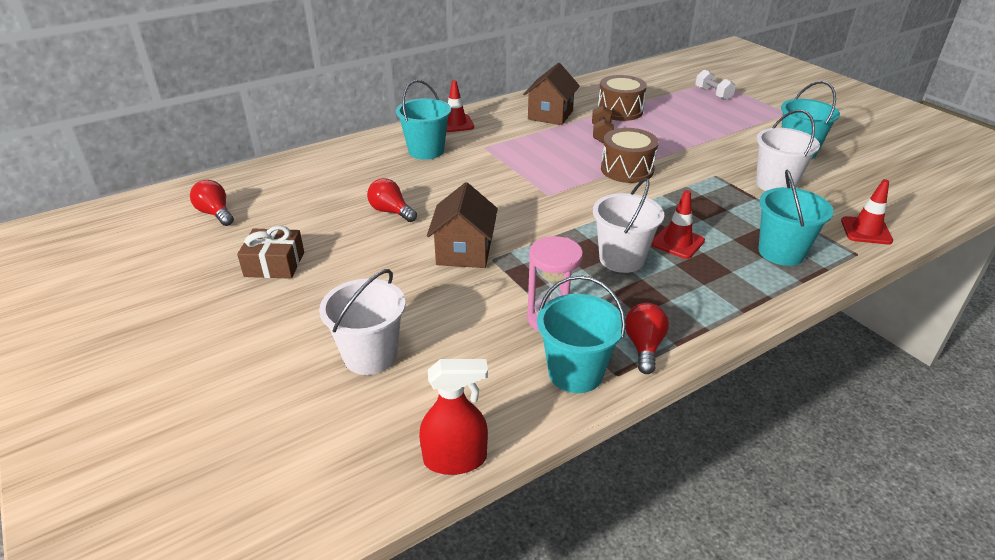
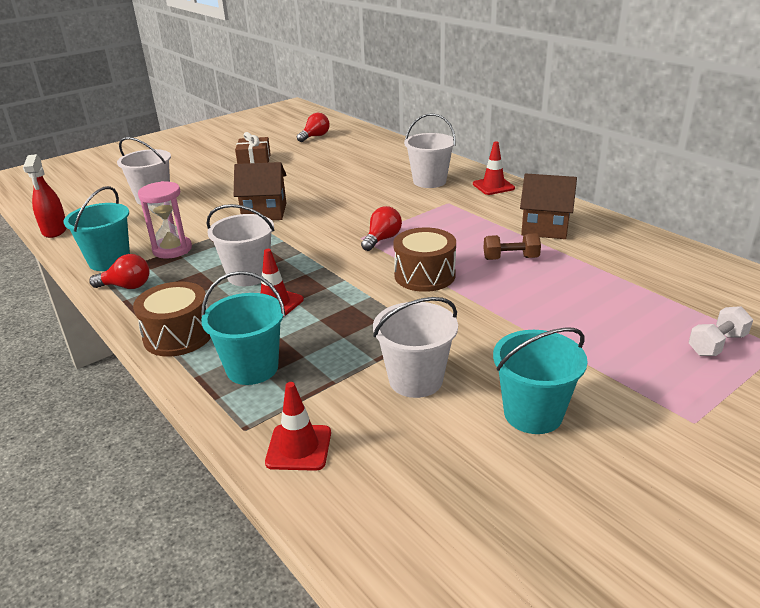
camera: 85 degrees right, 5 degrees down
red light bulb [367,178,417,222] -> red light bulb moved to [361,206,402,251]
turquoise bucket [396,80,451,160] -> white bucket [404,113,456,188]
brown drum [598,75,647,121] -> brown drum moved to [133,282,211,357]

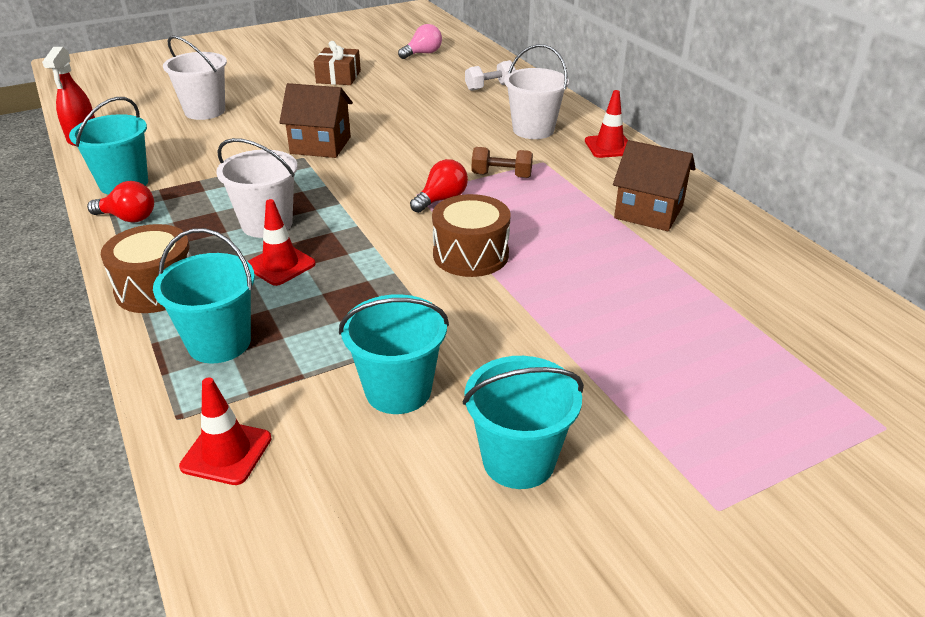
camera: 10 degrees right, 5 degrees up
pink hourglass [138,181,192,259] -> none
red light bulb [297,113,330,142] -> pink light bulb [398,24,442,59]
white bucket [373,297,458,398] -> turquoise bucket [339,294,449,414]
brown dumbbell [483,233,541,260] -> brown dumbbell moved to [472,147,533,178]
white dumbbell [689,306,753,356] -> white dumbbell moved to [465,60,516,91]

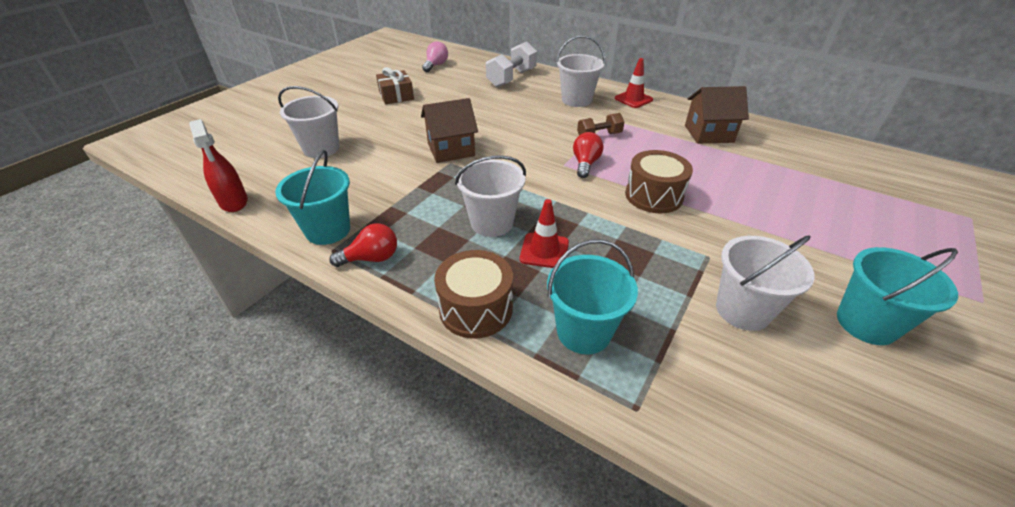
camera: 30 degrees left, 5 degrees up
red traffic cone [179,377,272,485] -> none
turquoise bucket [339,294,449,414] -> white bucket [716,235,815,331]
white dumbbell [465,60,516,91] -> white dumbbell [486,41,537,87], size x1.63

